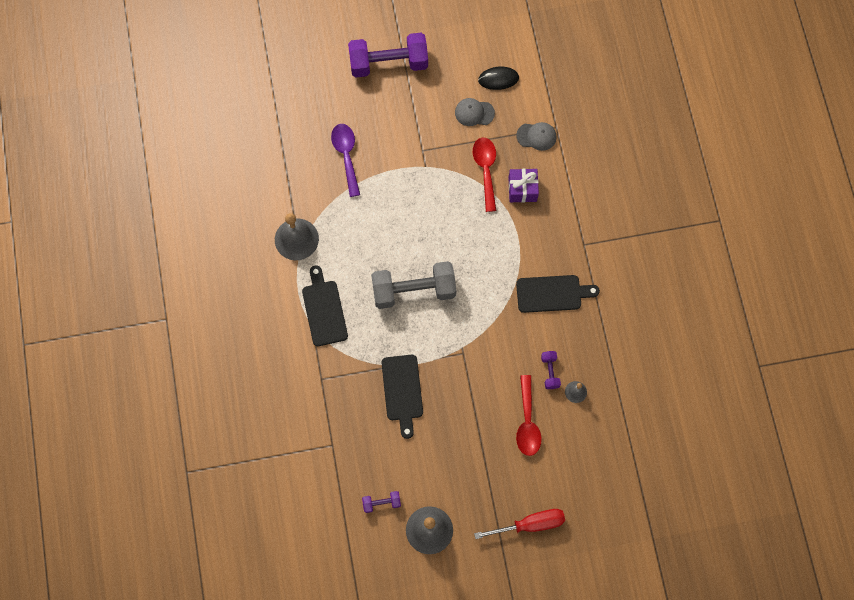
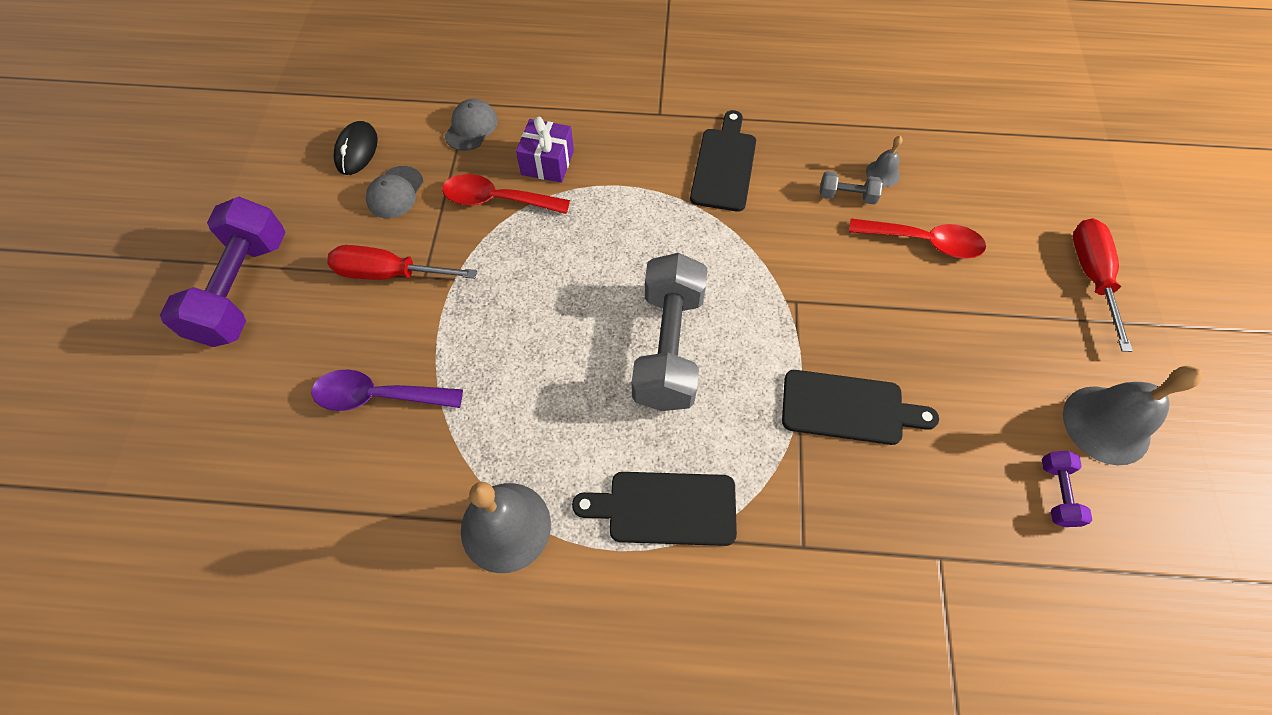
camera: 75 degrees left, 10 degrees down
purple dumbbell [541,351,561,389] -> grey dumbbell [820,171,883,205]
none -> red screwdriver [327,245,477,280]

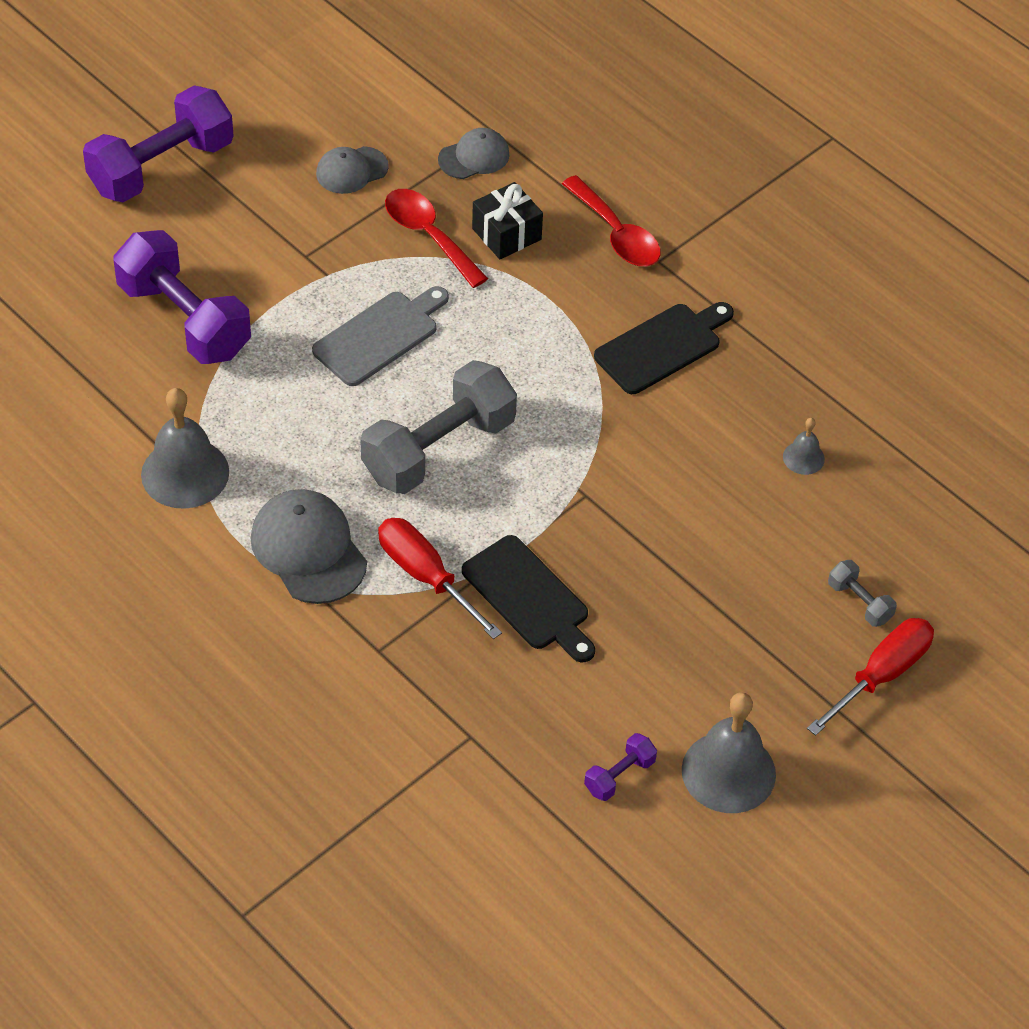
camera: 40 degrees right, 10 degrees down
purple spoon [312,370,463,411] -> purple dumbbell [113,230,251,364]
red screwdriver [327,245,477,280] -> red screwdriver moved to [378,518,502,639]
black mouse [334,121,378,175] -> none
purple gift [516,117,574,183] -> black gift [472,182,543,259]
black cutting board [572,472,737,546] -> grey cap [251,489,367,604]
grey dumbbell [820,171,883,205] -> grey dumbbell moved to [828,560,897,627]
red spoon [849,219,986,259] -> red spoon moved to [562,175,661,266]
none -> grey cutting board [312,286,449,386]

